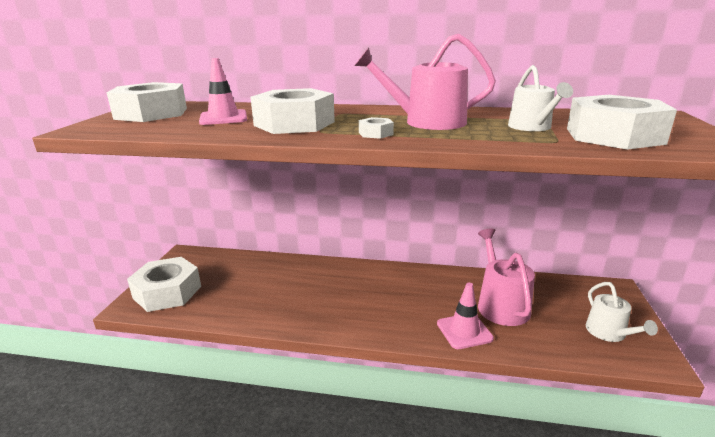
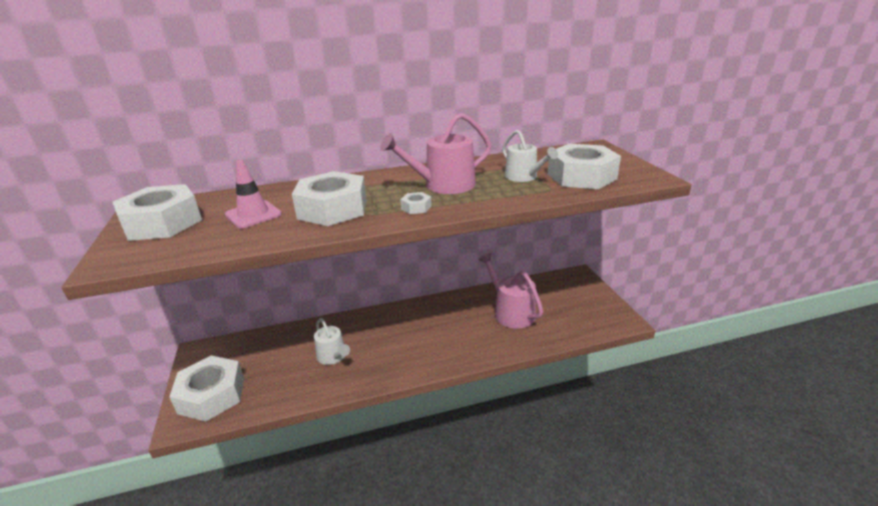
camera: 25 degrees left, 5 degrees up
pink traffic cone [437,283,494,349] -> none
white watering can [586,282,658,342] -> white watering can moved to [314,318,350,365]

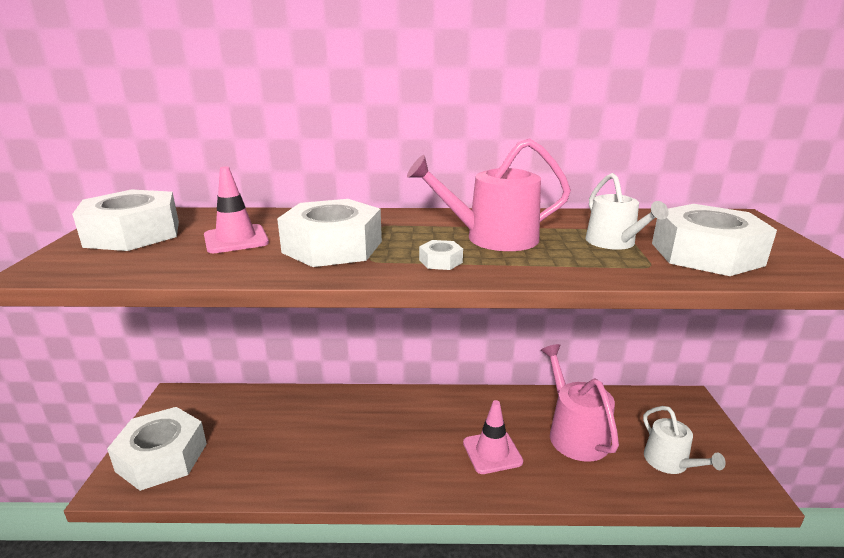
camera: 15 degrees right, 5 degrees down
white watering can [314,318,350,365] -> white watering can moved to [643,406,726,474]
none -> pink traffic cone [463,400,523,474]

